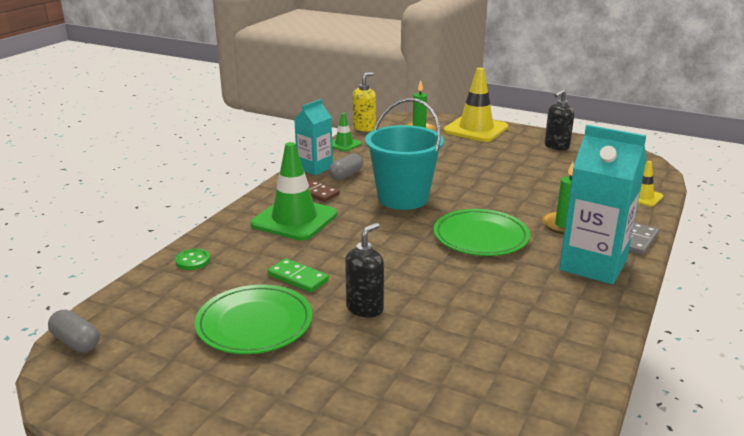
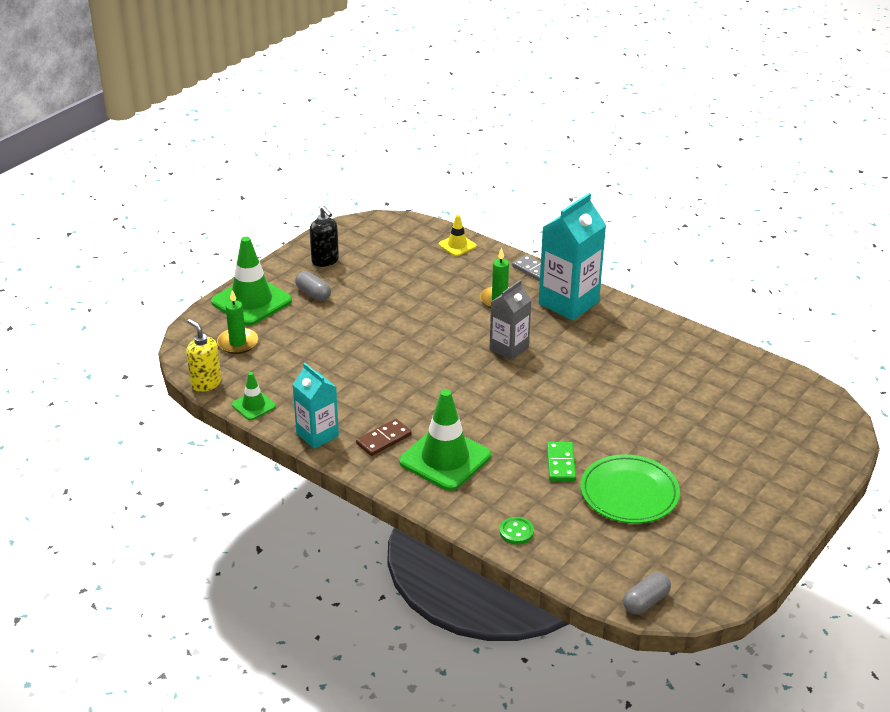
camera: 80 degrees left, 10 degrees up
green domino [268,258,329,293] -> green domino turned 45 degrees counterclockwise [547,442,576,481]
grey capsule [329,153,363,180] -> grey capsule moved to [295,271,331,301]
black soap dispenser [345,223,384,317] -> none
turquoise bucket [365,98,444,210] -> none
green plate [434,209,530,256] -> grey carton [490,280,531,361]
yellow traffic cone [444,68,508,142] -> green traffic cone [211,237,292,326]

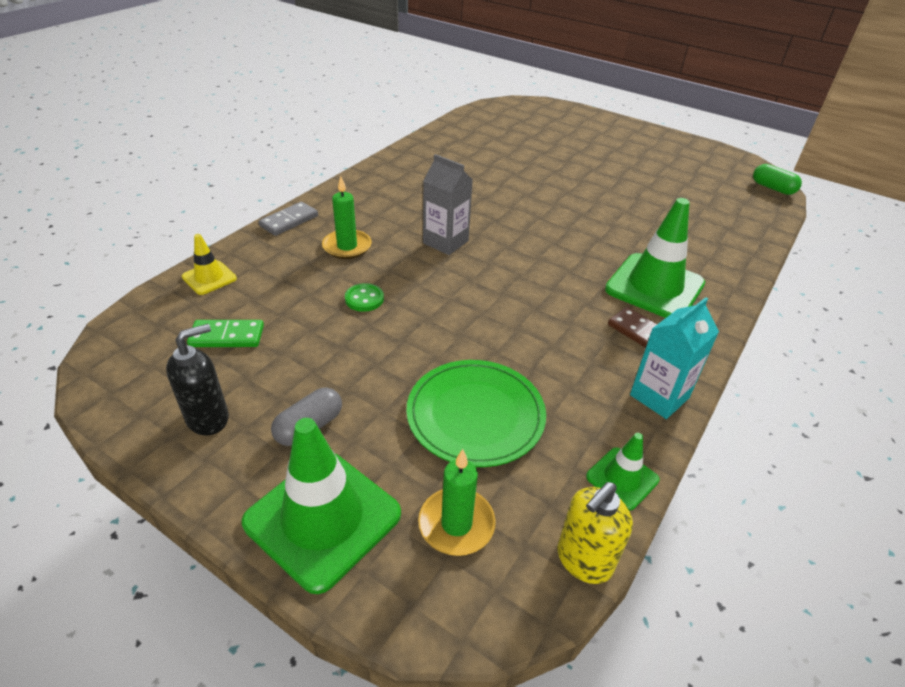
camera: 95 degrees left, 5 degrees up
green button [500,517,534,545] -> green button moved to [345,283,384,312]
turquoise carton [539,193,606,320] -> none
green domino [547,442,576,481] -> green domino moved to [187,320,264,347]
green plate [580,454,680,523] -> green plate moved to [406,360,546,467]
grey capsule [623,572,671,614] -> green capsule [753,164,802,195]

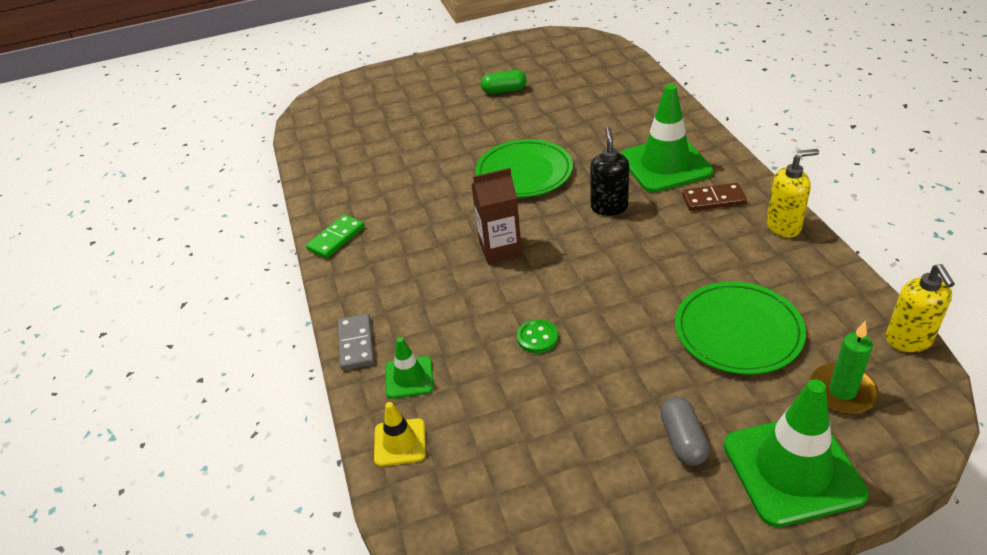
camera: 45 degrees left, 0 degrees up
black soap dispenser [166,324,229,435] -> black soap dispenser moved to [590,127,629,216]
green domino [187,320,264,347] -> green domino moved to [306,214,365,259]
green candle [322,176,372,259] -> none
grey carton [423,154,473,255] -> brown carton [471,168,522,265]
green traffic cone [586,433,660,511] -> green traffic cone moved to [386,337,434,399]
turquoise carton [630,297,719,419] -> yellow soap dispenser [766,149,819,237]
green capsule [753,164,802,195] -> green capsule moved to [481,70,526,94]
none -> green plate [475,139,573,198]

